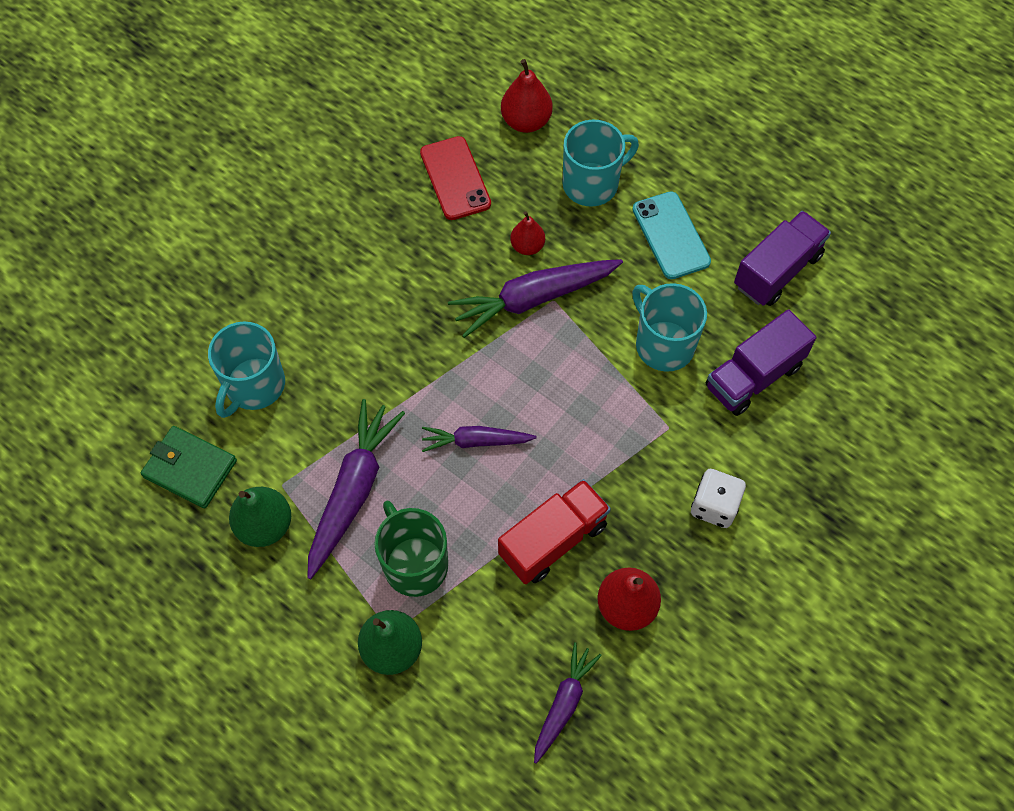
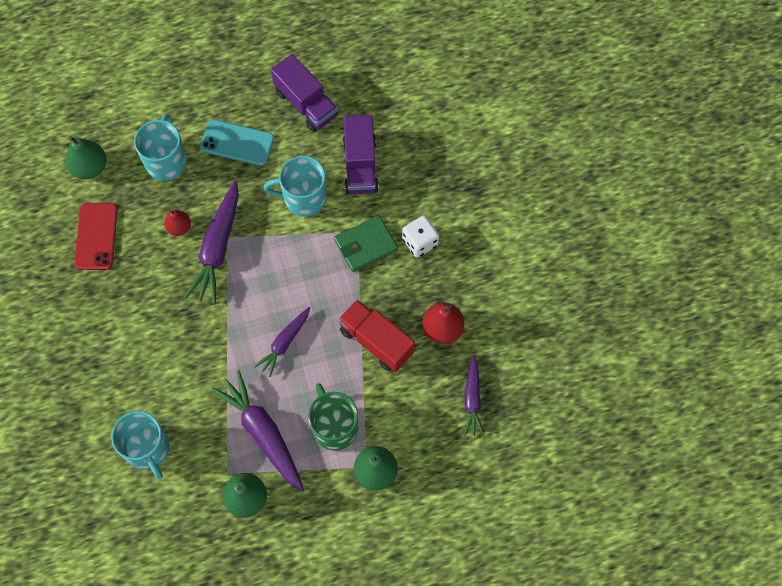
camera: 55 degrees left, 5 degrees up
green wallet [141,426,237,508] -> green wallet moved to [334,215,398,272]
green mug [374,501,448,597] -> green mug turned 60 degrees clockwise [308,383,358,451]
red phone [420,136,491,220] -> red phone turned 75 degrees clockwise [74,203,118,270]
red truck [498,479,611,584] -> red truck turned 45 degrees counterclockwise [338,299,415,372]
red pear [501,59,553,133] -> green pear [65,136,106,179]
purple carrot [534,642,602,764] -> purple carrot turned 150 degrees counterclockwise [464,355,484,436]
purple truck [734,211,831,306] -> purple truck turned 150 degrees clockwise [271,54,338,132]

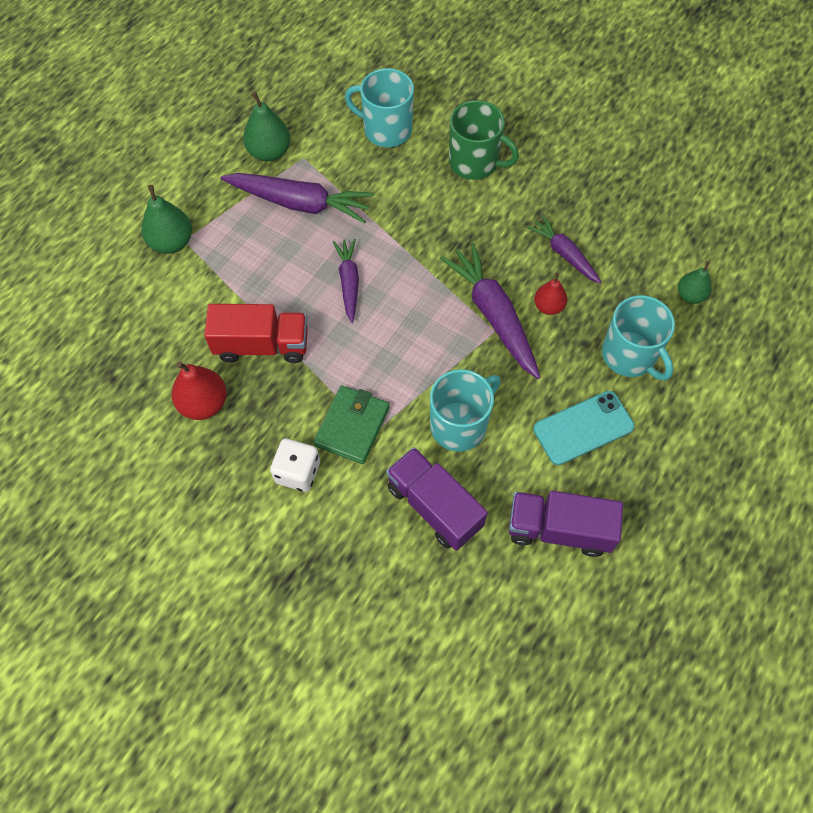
camera: 140 degrees right, 5 degrees down
green pear [65,136,106,179] -> green pear [678,262,712,304], size x0.64
red phone [74,203,118,270] -> none
green mug [308,383,358,451] -> green mug moved to [449,100,519,180]
purple carrot [464,355,484,436] -> purple carrot moved to [527,215,602,284]

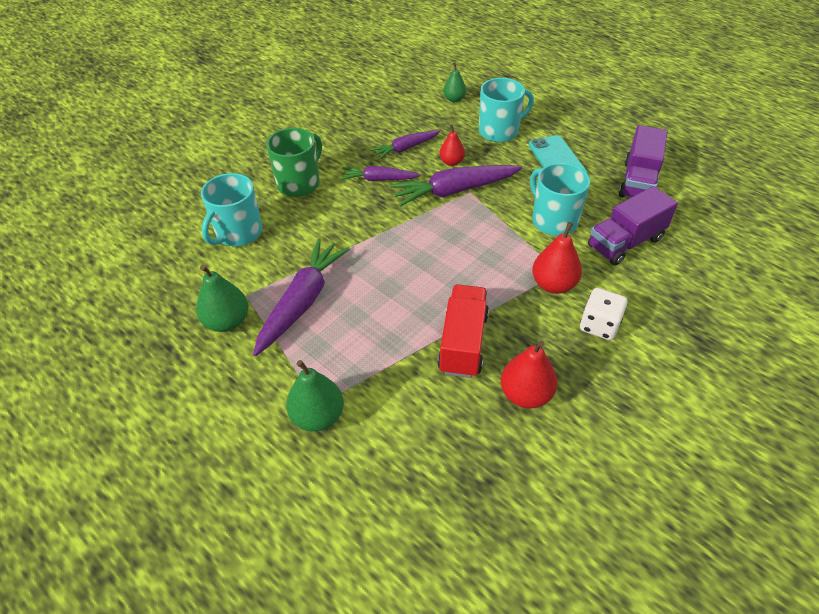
camera: 80 degrees left, 15 degrees down
green wallet [314,386,389,464] -> red pear [532,222,582,294]
purple carrot [333,239,359,323] -> purple carrot moved to [340,166,420,181]

